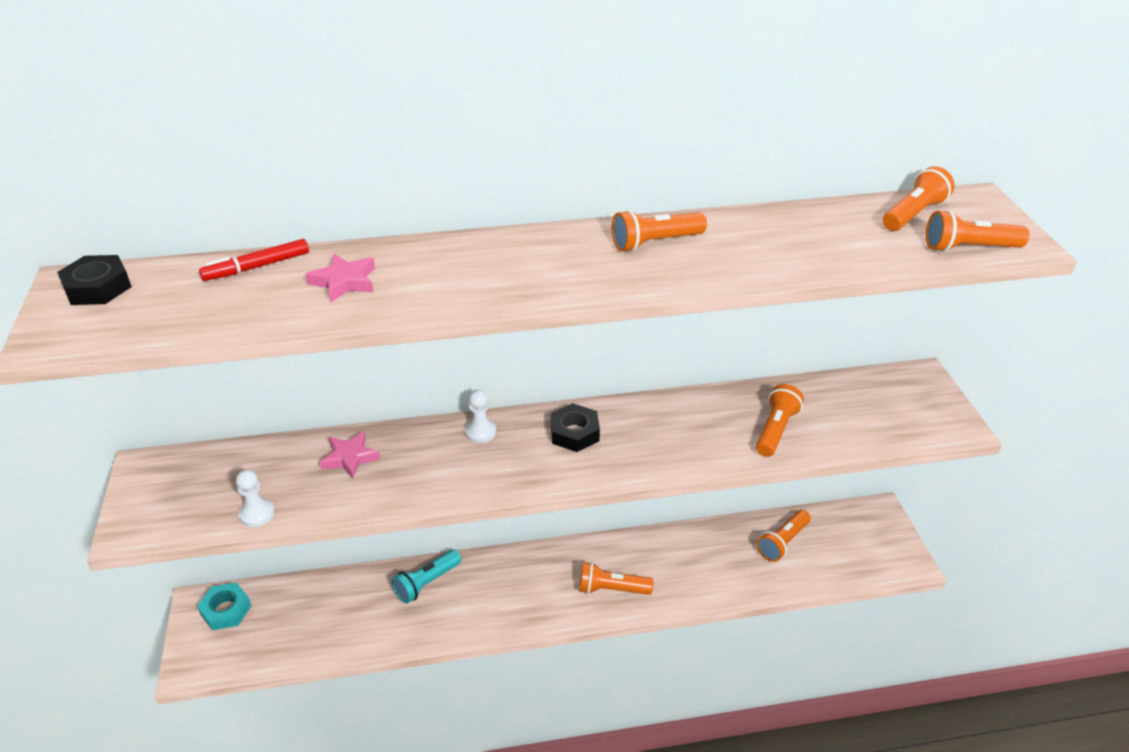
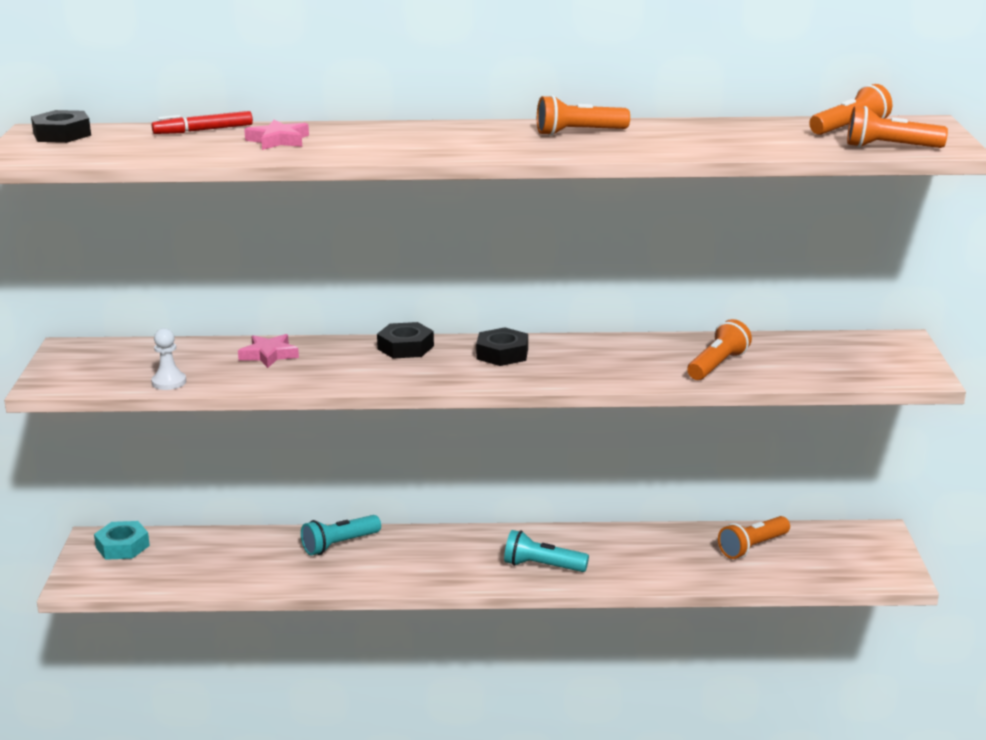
camera: 10 degrees right, 15 degrees down
white pawn [465,390,496,443] -> black nut [377,322,434,359]
orange flashlight [580,562,653,595] -> turquoise flashlight [504,530,589,572]

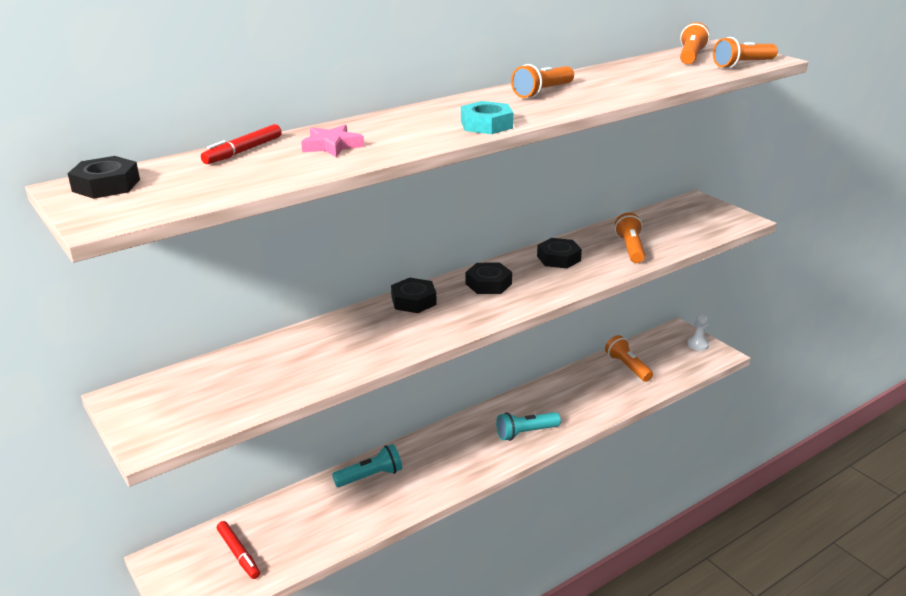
camera: 35 degrees left, 5 degrees up
turquoise nut [94,521,150,560] -> turquoise nut moved to [461,101,513,134]
white pawn [151,328,186,390] -> white pawn moved to [687,313,709,351]
pink star [238,334,299,368] -> none
turquoise flashlight [301,515,381,556] -> turquoise flashlight turned 135 degrees counterclockwise [332,444,402,487]
orange flashlight [718,516,790,559] -> orange flashlight turned 135 degrees clockwise [605,335,653,382]
none -> red marker [217,521,260,579]
none -> black nut [537,238,582,269]

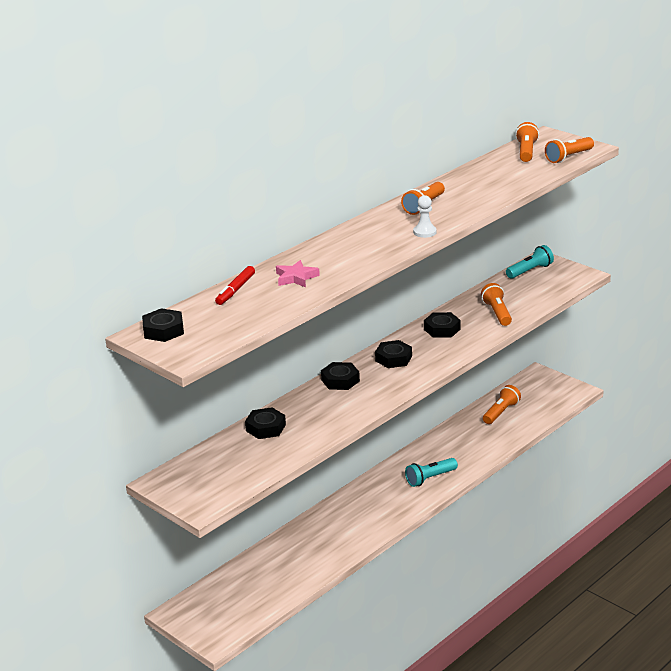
camera: 10 degrees left, 0 degrees up
red marker [217,521,260,579] -> none
turquoise flashlight [332,444,402,487] -> turquoise flashlight moved to [506,245,554,278]
turquoise nut [461,101,513,134] -> none
orange flashlight [605,335,653,382] -> orange flashlight turned 75 degrees clockwise [483,385,521,424]
white pawn [687,313,709,351] -> white pawn moved to [413,195,437,238]
none -> black nut [245,407,286,439]

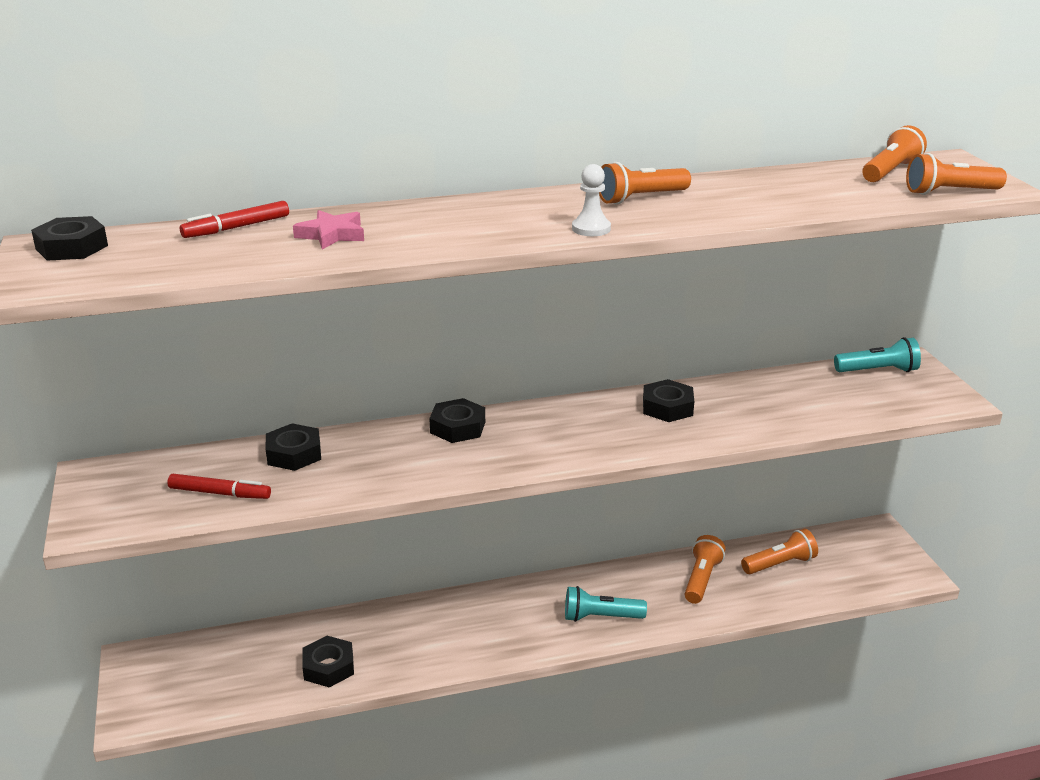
camera: 30 degrees right, 0 degrees up
black nut [375,340,412,368] -> black nut moved to [302,636,354,688]
orange flashlight [481,283,512,326] -> orange flashlight moved to [685,535,726,604]
none -> red marker [167,474,271,499]

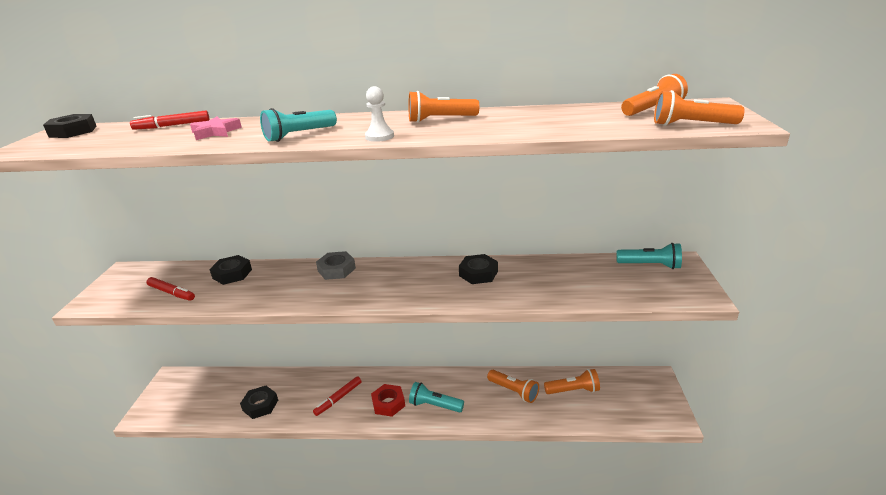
camera: 20 degrees right, 0 degrees up
black nut [429,398,485,443] -> grey nut [316,251,356,280]
orange flashlight [685,535,726,604] -> orange flashlight turned 90 degrees clockwise [487,370,539,403]
none -> turquoise flashlight [260,108,337,142]
none -> red marker [313,376,362,416]
none -> red nut [371,384,405,417]

